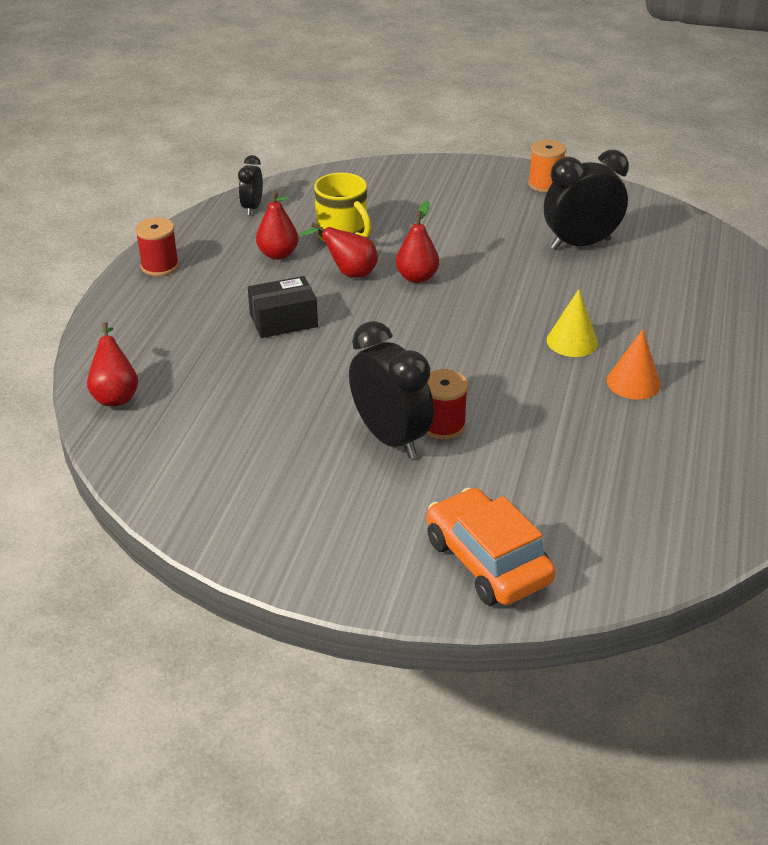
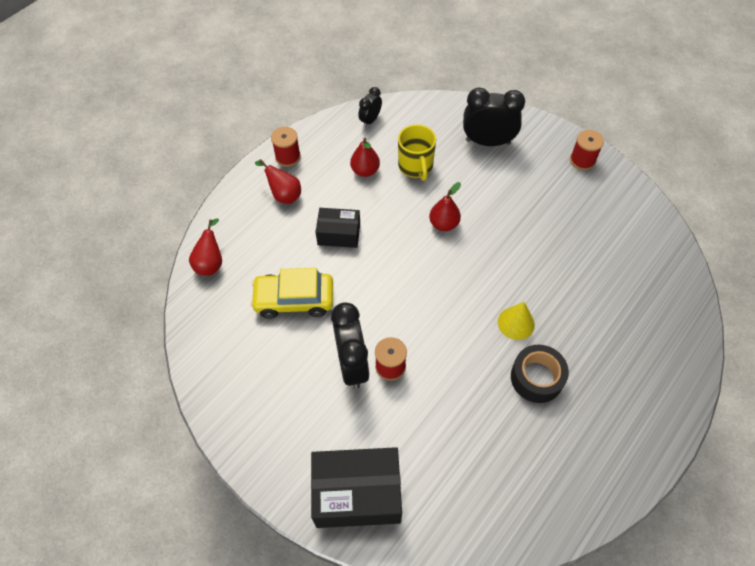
camera: 25 degrees right, 20 degrees up
red pear [301,223,378,278] -> red pear moved to [255,159,301,204]
orange car [427,488,556,606] -> black box [311,447,402,528]
orange spool [528,140,566,193] -> red spool [570,130,604,170]
black clock [544,150,629,250] -> black clock moved to [463,87,525,146]
orange cone [607,329,661,400] -> black tape [511,345,569,403]
none -> yellow car [250,268,333,319]

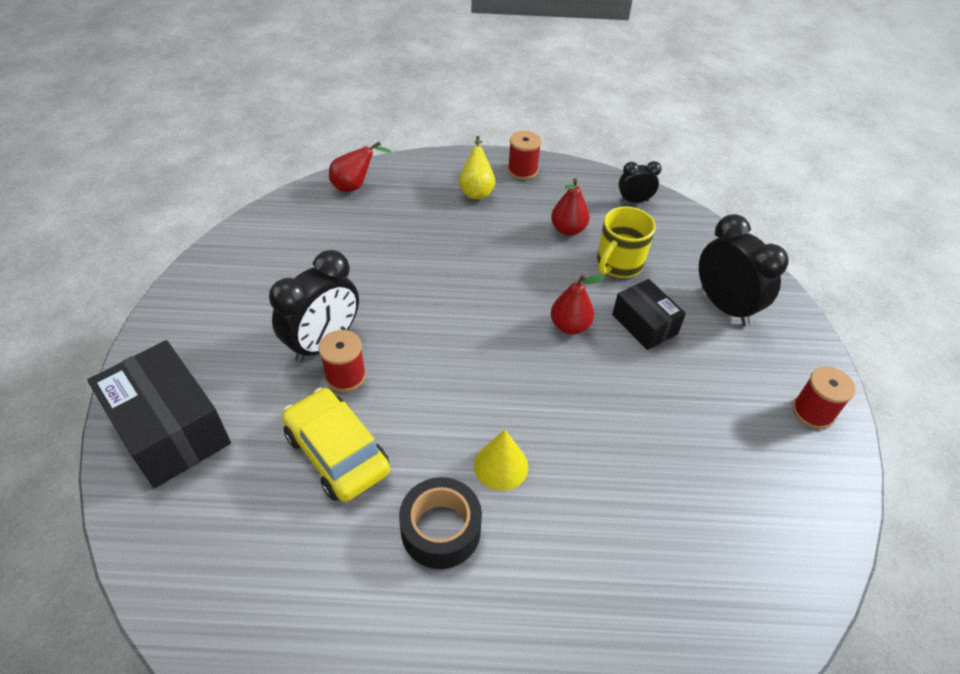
camera: 50 degrees right, 10 degrees down
yellow car [250,268,333,319] -> yellow car moved to [282,388,390,502]
red pear [255,159,301,204] -> yellow pear [459,136,495,199]
black box [316,208,360,248] -> black box moved to [612,279,686,350]

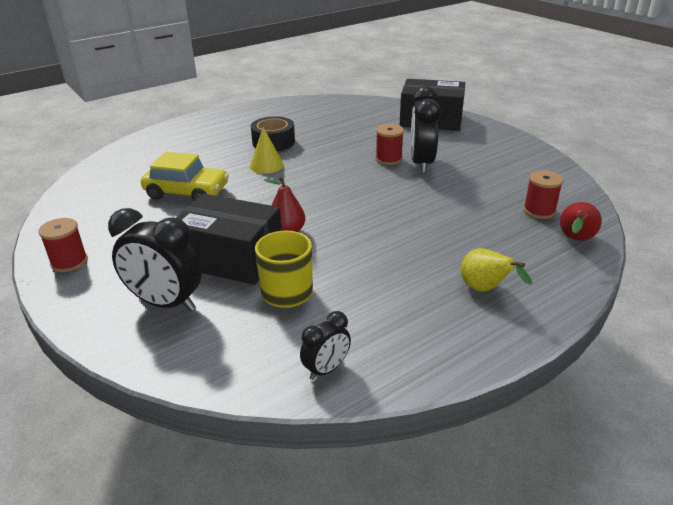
camera: 145 degrees right, 15 degrees down
yellow car [282,388,390,502] -> yellow car moved to [141,152,229,201]
red spool [508,131,541,180] -> red spool moved to [523,170,563,219]
red pear [551,178,590,236] -> none
black box [612,279,686,350] -> black box [176,194,282,285], size x1.69

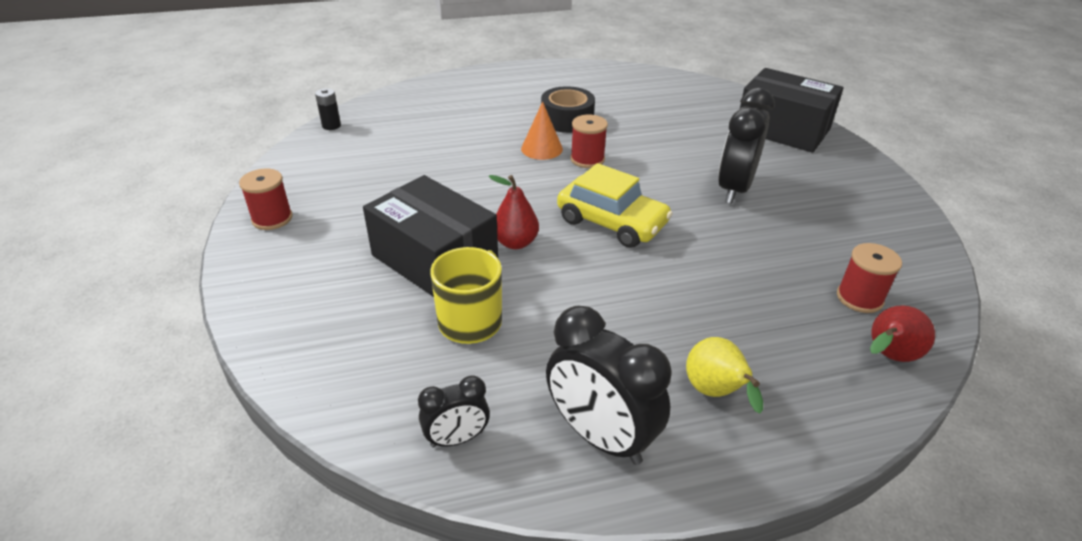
camera: 20 degrees right, 5 degrees up
black clock [108,208,202,311] -> black clock moved to [546,306,671,465]
yellow car [141,152,229,201] -> yellow car moved to [557,163,673,248]
yellow cone [250,127,284,174] -> orange cone [521,101,563,160]
red spool [375,124,404,165] -> red spool moved to [570,115,608,168]
none -> black battery [315,88,341,130]

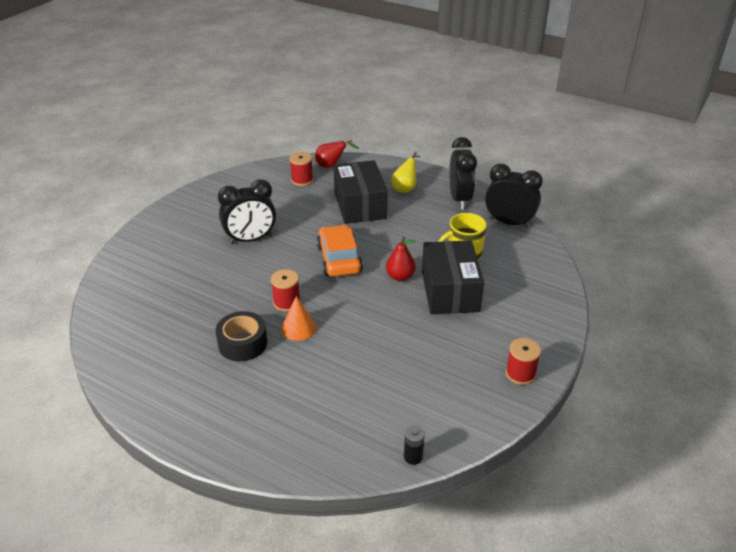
camera: 135 degrees left, 0 degrees up
black clock [418,375,490,448] -> black clock [485,164,543,228], size x1.84
yellow car [557,163,673,248] -> orange car [317,225,363,276]
black box [740,68,844,153] -> black box moved to [334,160,388,224]

